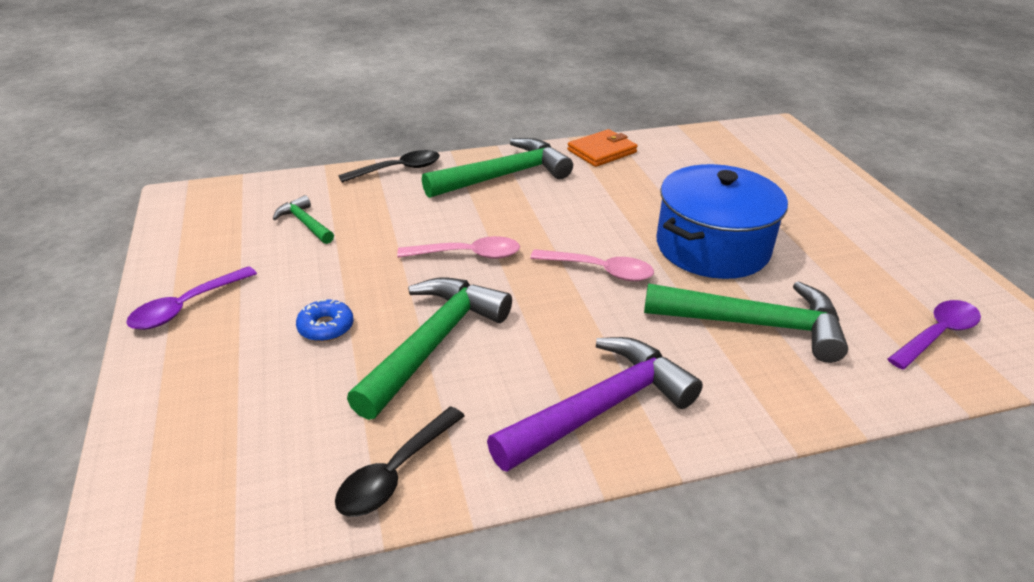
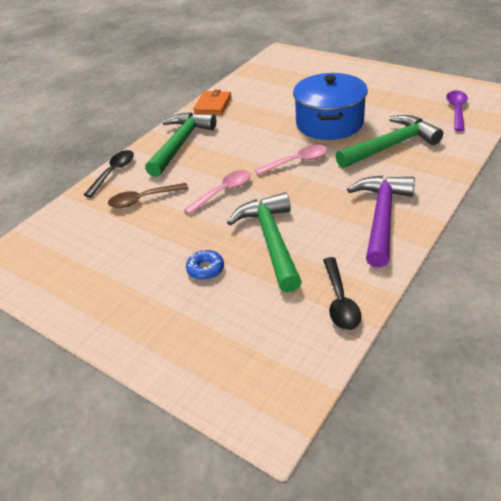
camera: 35 degrees left, 5 degrees up
purple spoon [126,266,257,330] -> none
green hammer [273,195,334,244] -> none
none -> brown spoon [108,183,188,208]

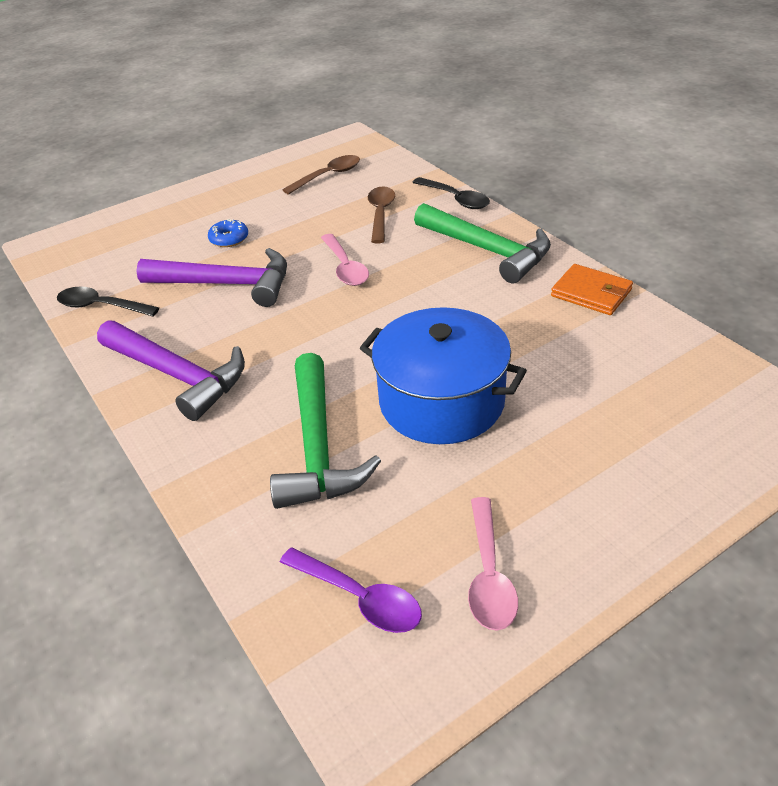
camera: 110 degrees right, 0 degrees up
green hammer [227,192,302,293] -> purple hammer [136,248,287,307]
pink spoon [255,145,328,175] -> pink spoon moved to [468,497,518,631]
none -> brown spoon [282,155,360,195]

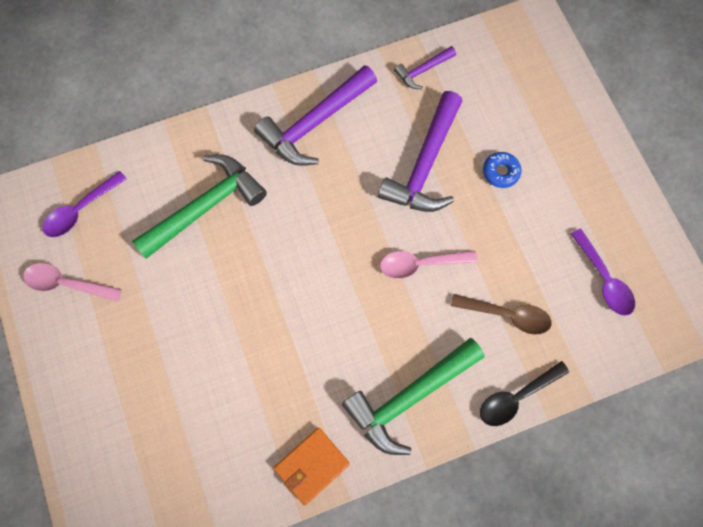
camera: 100 degrees right, 30 degrees up
black spoon [57,287,159,316] -> purple hammer [394,46,456,89]
green hammer [270,353,381,509] -> green hammer turned 135 degrees clockwise [132,155,267,259]
brown spoon [282,155,360,195] -> purple spoon [571,228,635,316]
blue pot [360,307,527,444] -> none

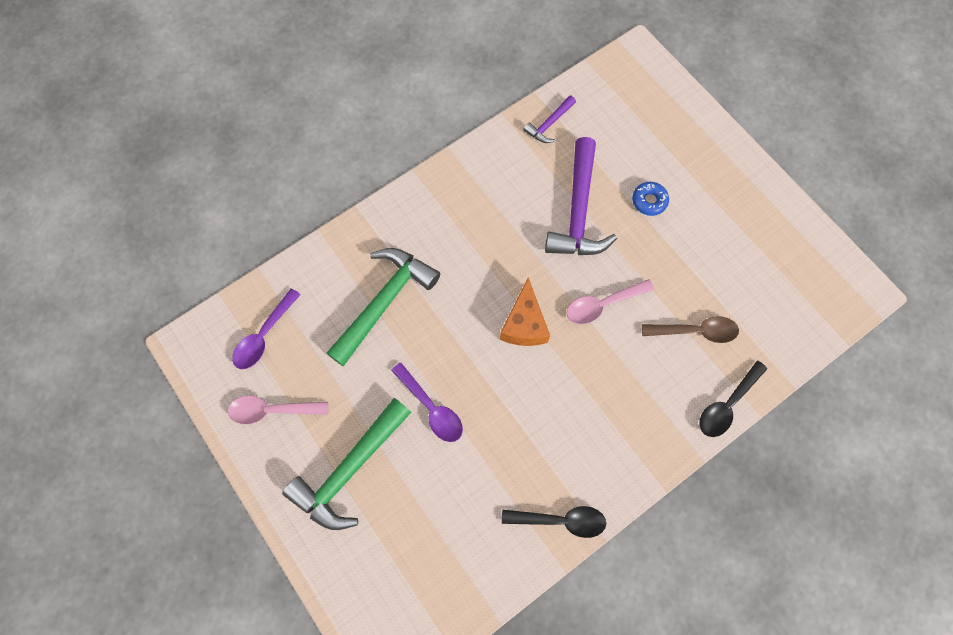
camera: 15 degrees left, 0 degrees up
purple hammer [254,65,377,166] -> none
orange wallet [274,428,350,505] -> black spoon [502,506,606,538]
green hammer [342,338,485,455] -> green hammer moved to [282,398,411,530]
purple spoon [571,228,635,316] -> purple spoon moved to [391,363,463,442]
none -> orange cheese [500,278,550,346]

